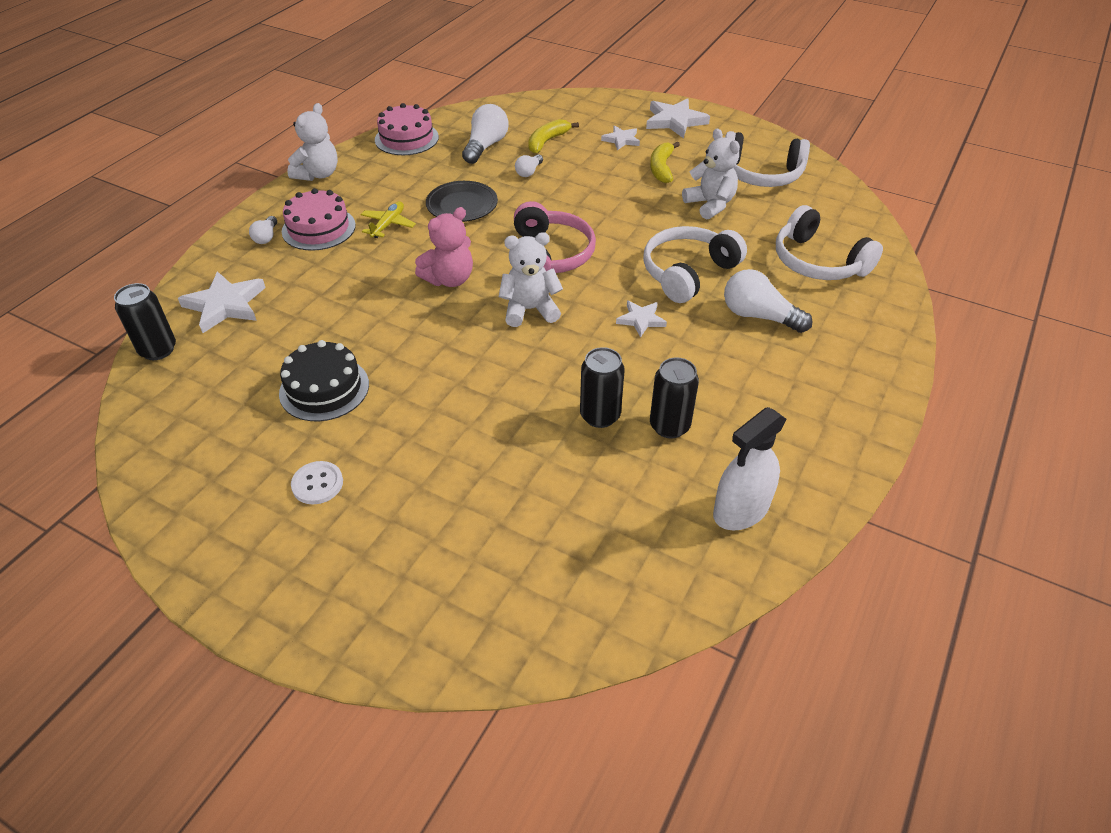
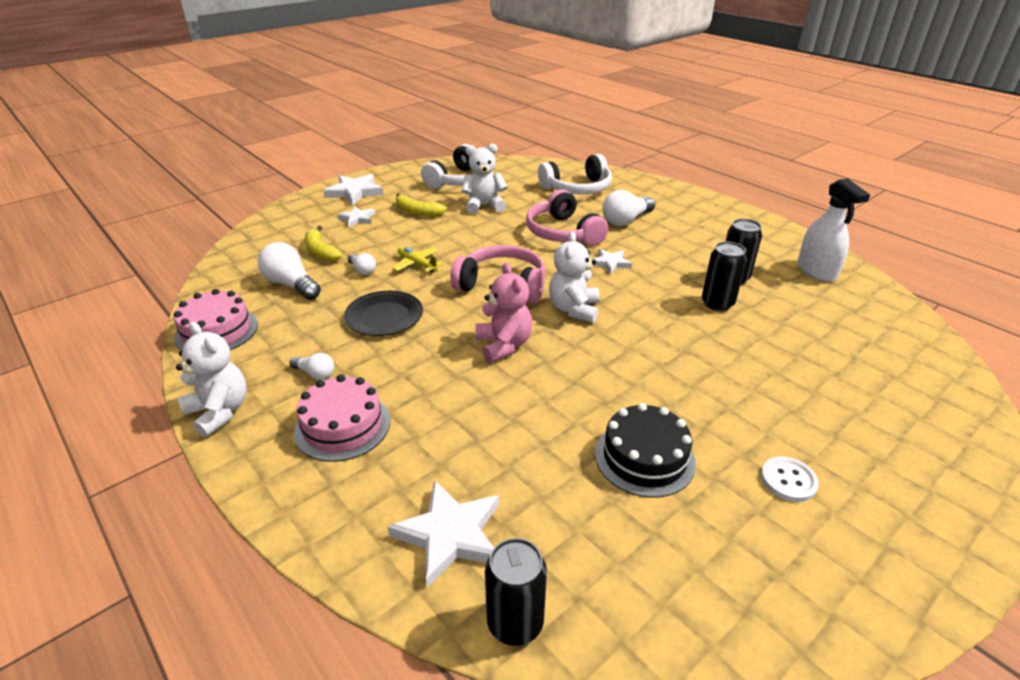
camera: 70 degrees left, 10 degrees down
white light bulb [249,216,277,244] -> white light bulb moved to [289,353,334,380]
yellow plane [360,202,416,238] -> yellow plane moved to [392,247,444,273]
white headphones [643,226,747,303] -> pink headphones [526,189,609,246]

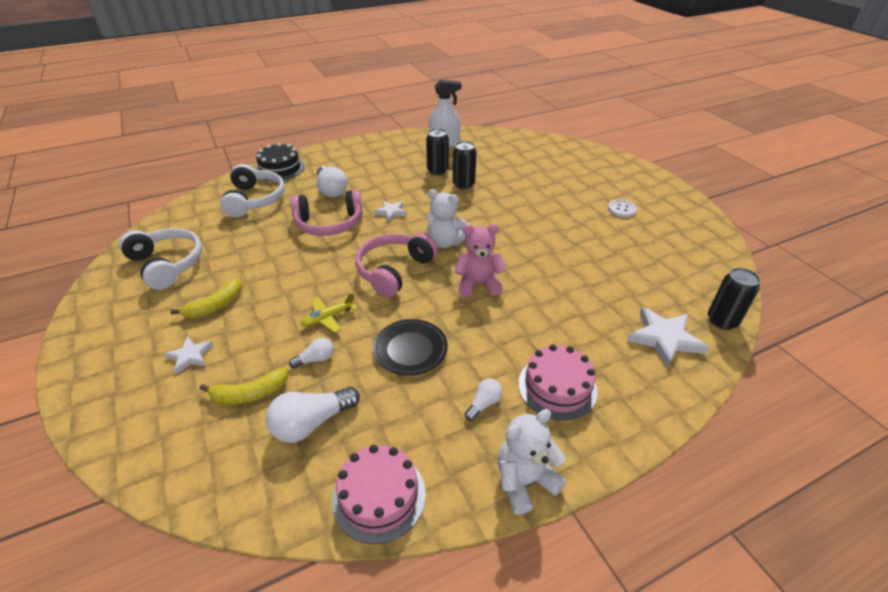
camera: 75 degrees left, 5 degrees up
white star [323,174,384,206] -> none
white teddy bear [461,144,507,214] -> none
black cake [595,403,696,498] -> black cake moved to [256,143,305,181]

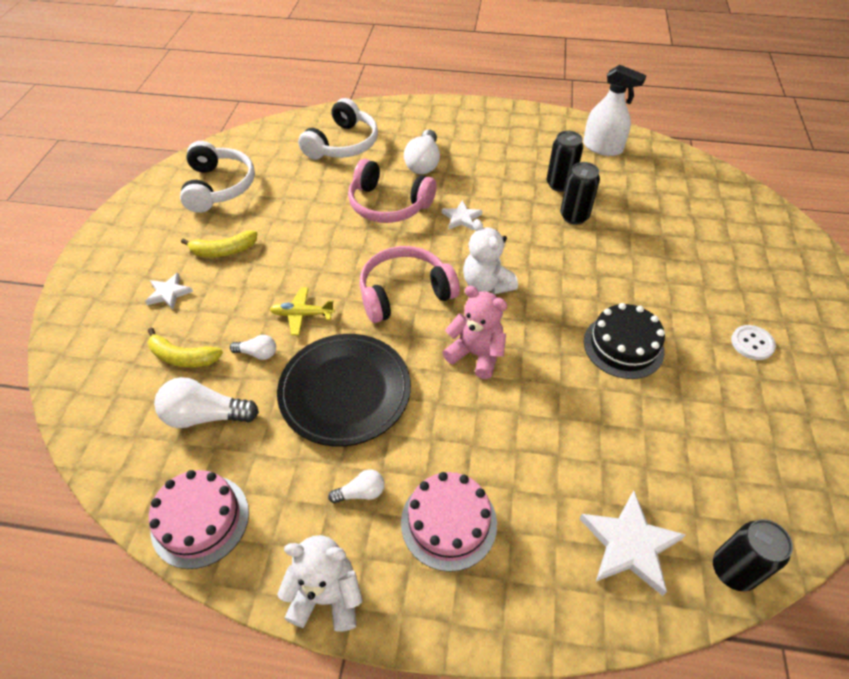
camera: 35 degrees right, 10 degrees up
black cake [256,143,305,181] -> black cake moved to [584,303,665,379]
black plate [373,319,448,376] -> black plate [277,334,411,446], size x1.55

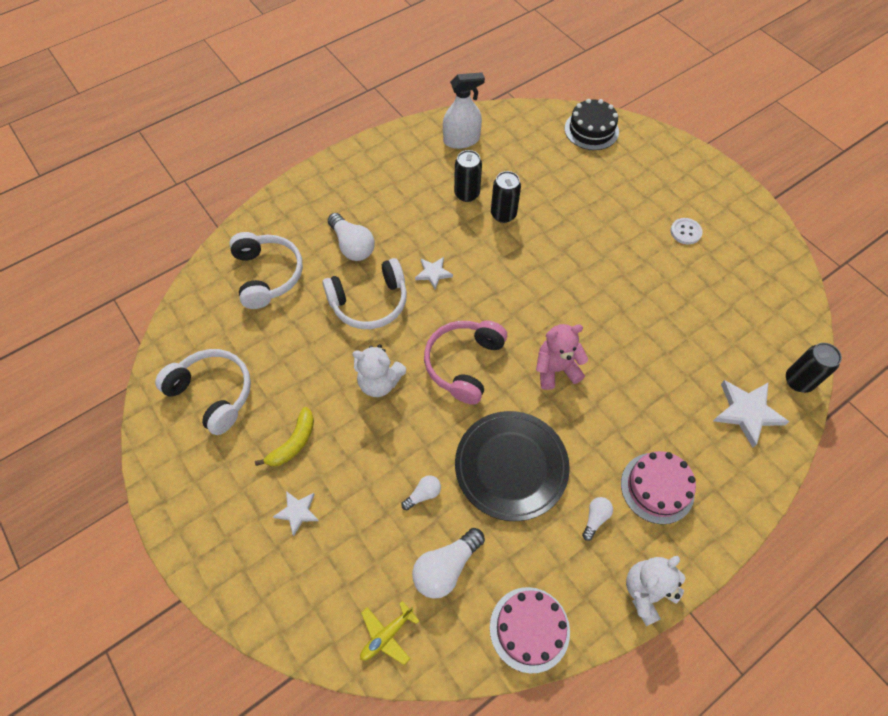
camera: 45 degrees left, 10 degrees up
yellow banana [148,328,223,368] -> none
yellow plane [270,287,335,335] -> yellow plane moved to [360,601,419,665]
pink headphones [348,159,437,223] -> white headphones [322,258,407,329]
white teddy bear [463,219,518,295] -> white teddy bear moved to [352,344,406,397]
black cake [584,303,665,379] -> black cake moved to [565,99,619,150]

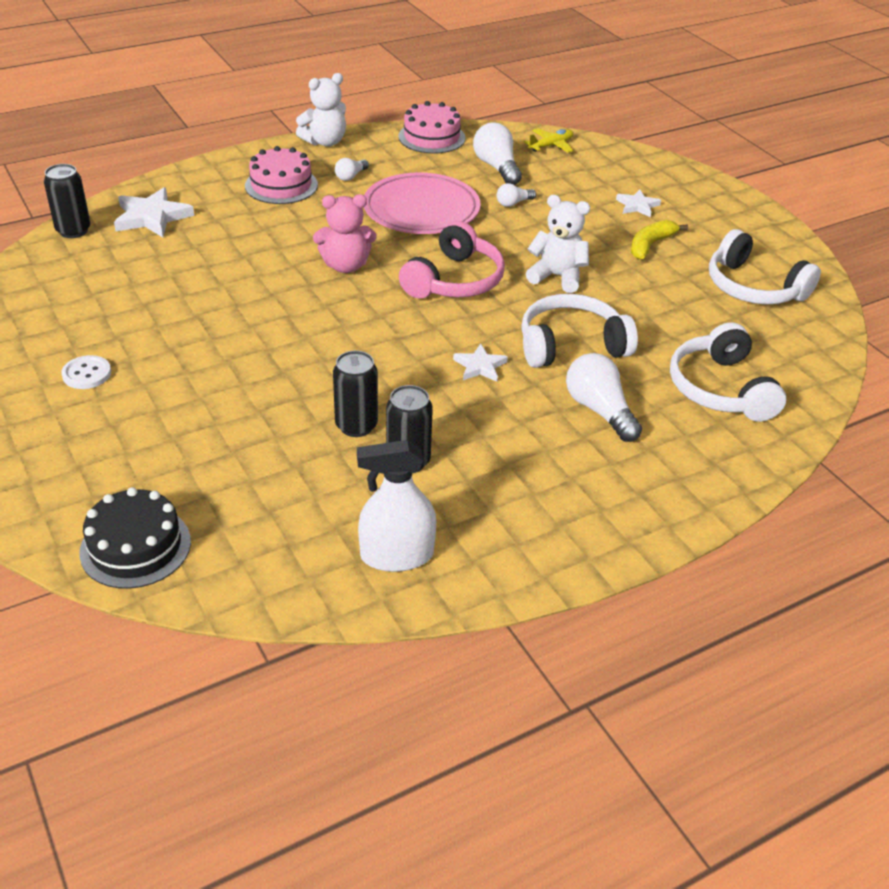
camera: 175 degrees left, 20 degrees down
white light bulb [412,528,485,599] -> white light bulb turned 75 degrees counterclockwise [473,122,522,185]
black plate [455,411,570,521] -> pink plate [364,172,481,234]

